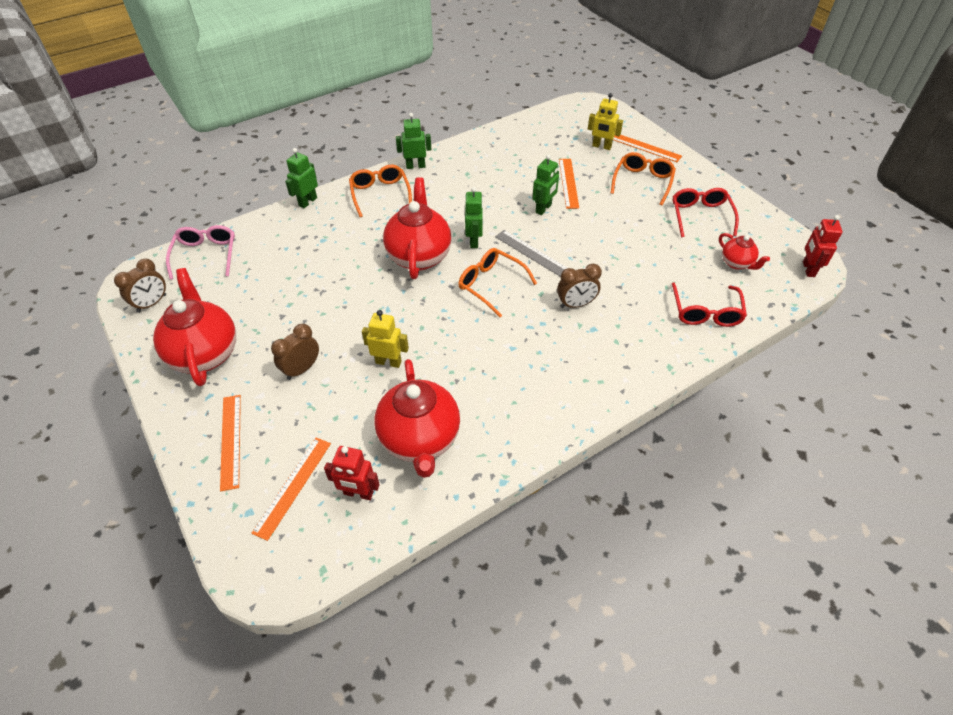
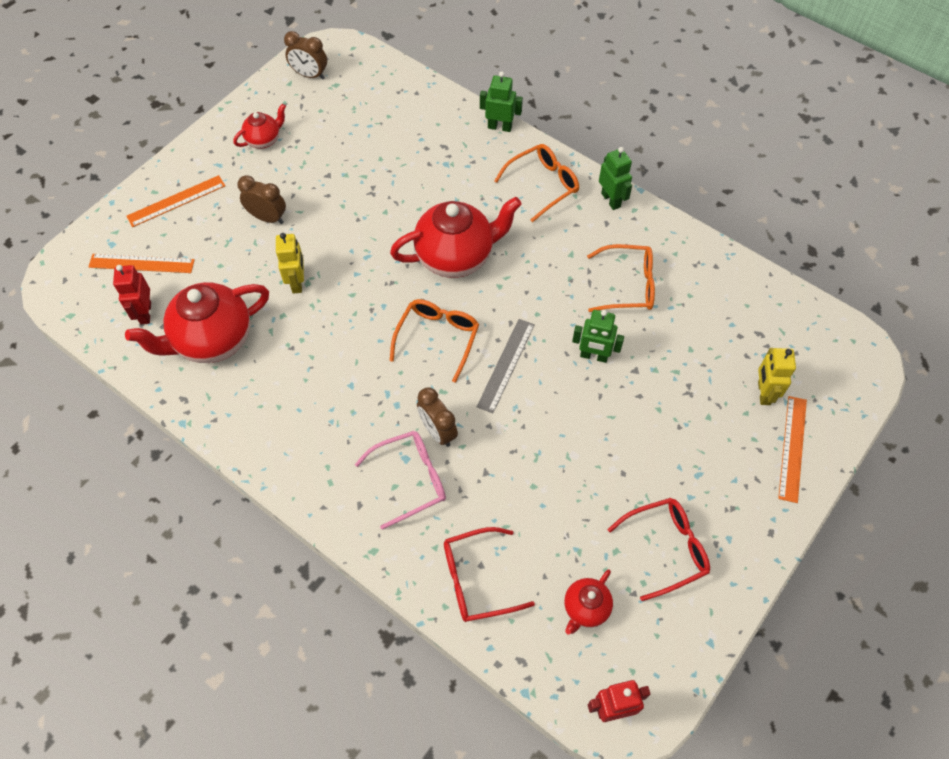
camera: 70 degrees right, 10 degrees up
red teapot [153,268,236,386] -> red teapot [233,104,286,149], size x0.51
pink glasses [166,225,235,280] -> pink glasses moved to [355,431,446,530]
green robot [465,187,483,248] -> none
orange ruler [559,159,579,209] -> none
orange glasses [611,152,676,205] -> orange glasses moved to [587,244,655,312]

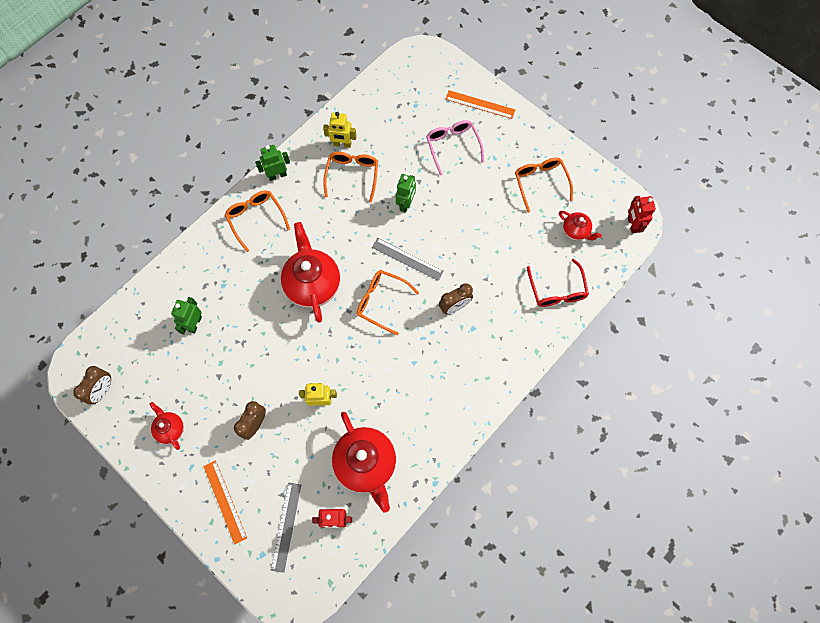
camera: 85 degrees left, 10 degrees up
orange ruler [88,254,195,273] -> grey ruler [271,482,301,573]
pink glasses [355,431,446,530] -> pink glasses moved to [426,120,484,175]
green robot [480,71,523,132] -> green robot moved to [171,297,202,334]
red glasses [608,498,710,601] -> orange glasses [515,158,573,213]
yellow robot [758,348,796,405] -> yellow robot moved to [323,112,357,148]

